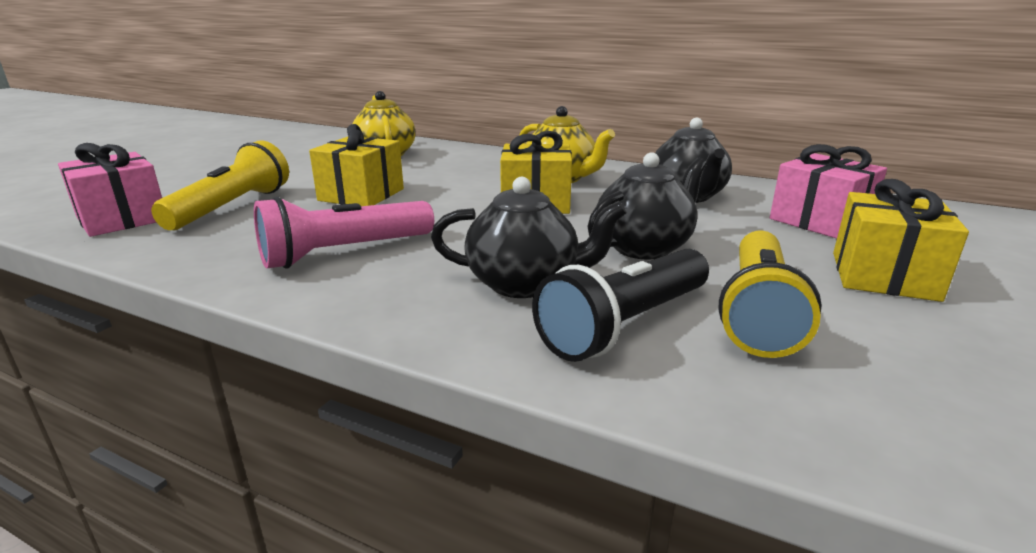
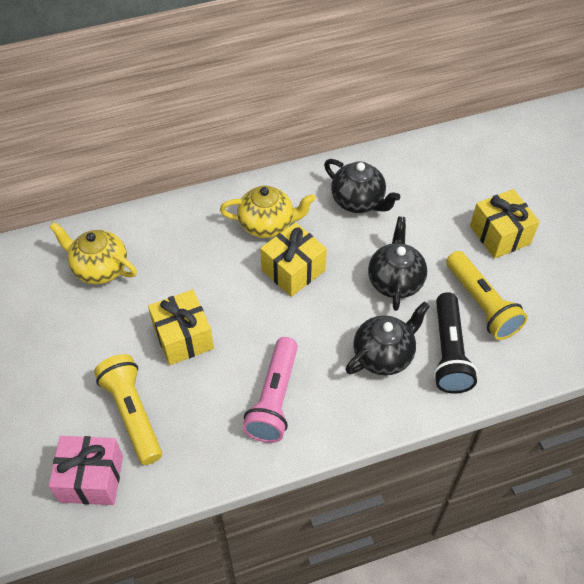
camera: 45 degrees left, 30 degrees up
pink gift [770,144,887,239] -> none

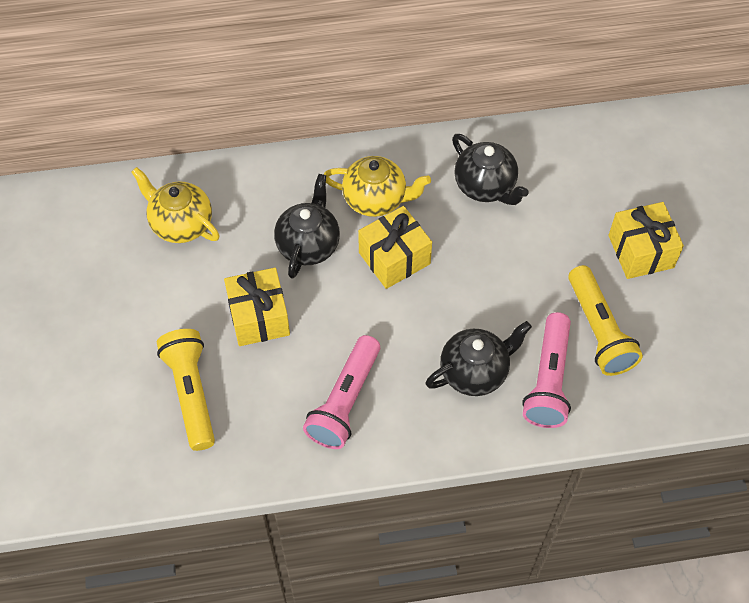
camera: 10 degrees right, 5 degrees up
pink gift [49,436,123,505] -> none
black teapot [368,217,427,311] -> black teapot moved to [274,174,340,279]
black flashlight [433,292,478,394] -> pink flashlight [522,312,571,428]

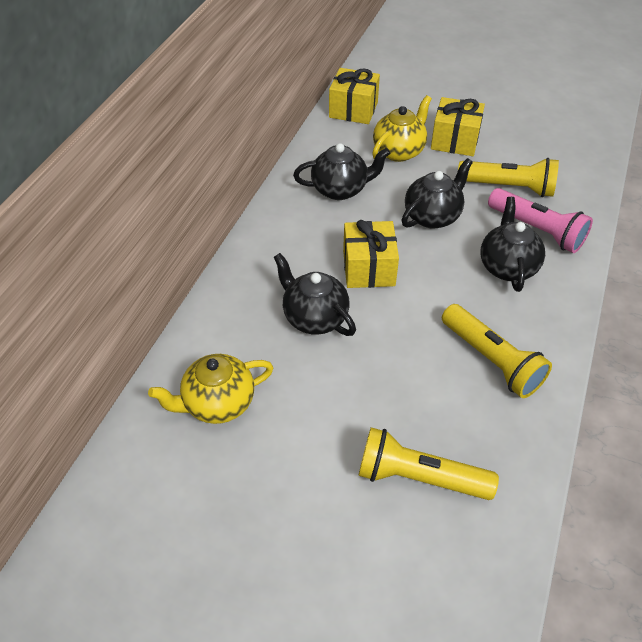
camera: 60 degrees left, 10 degrees down
yellow gift [224,267,290,346] -> yellow gift moved to [329,68,380,124]
pink flashlight [303,335,380,449] -> yellow flashlight [442,304,552,398]
yellow teapot [324,156,431,217] -> yellow teapot moved to [372,95,432,162]
none -> black teapot [402,158,473,229]

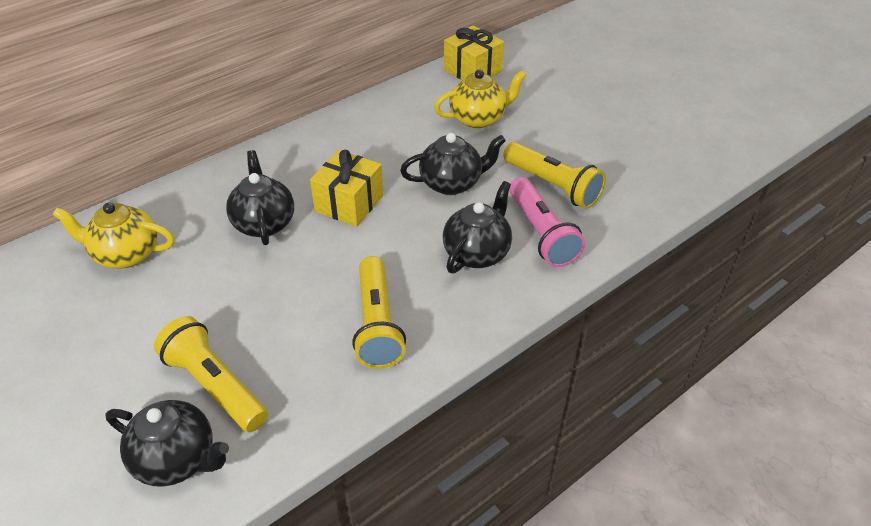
camera: 30 degrees right, 5 degrees down
black teapot [293,143,390,200] -> black teapot moved to [106,400,229,487]
yellow gift [431,97,485,156] -> none

